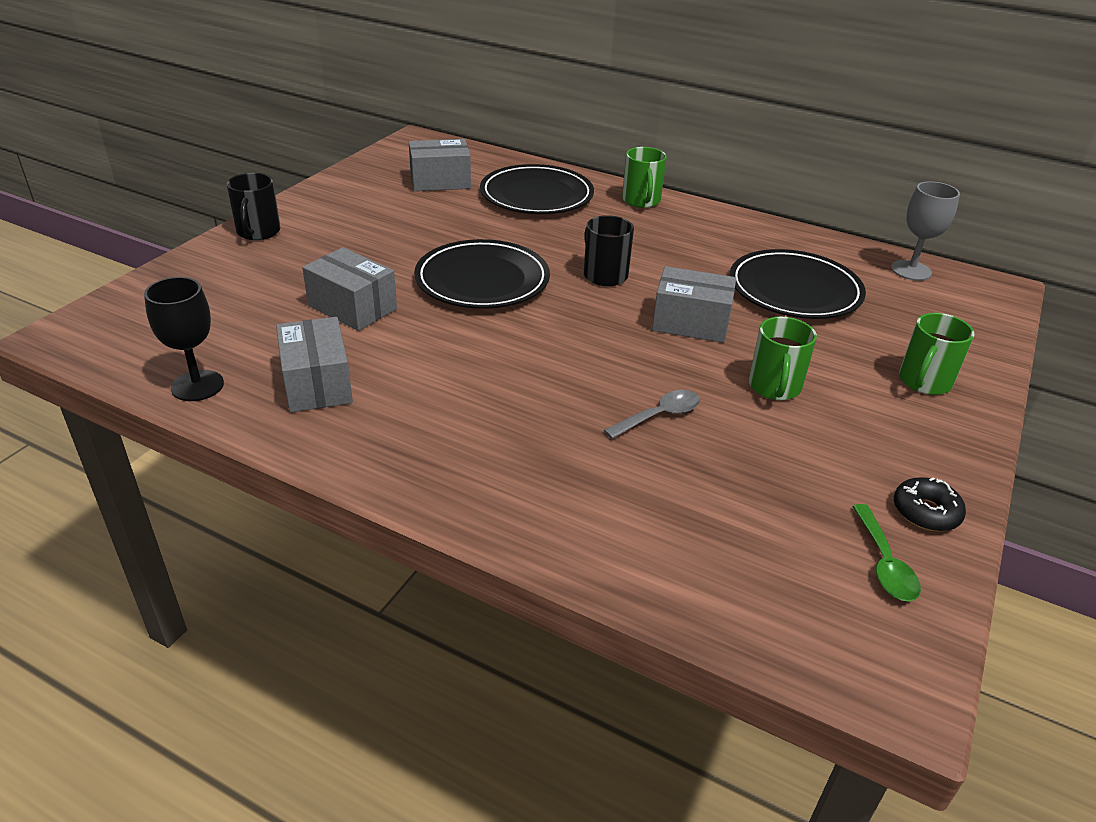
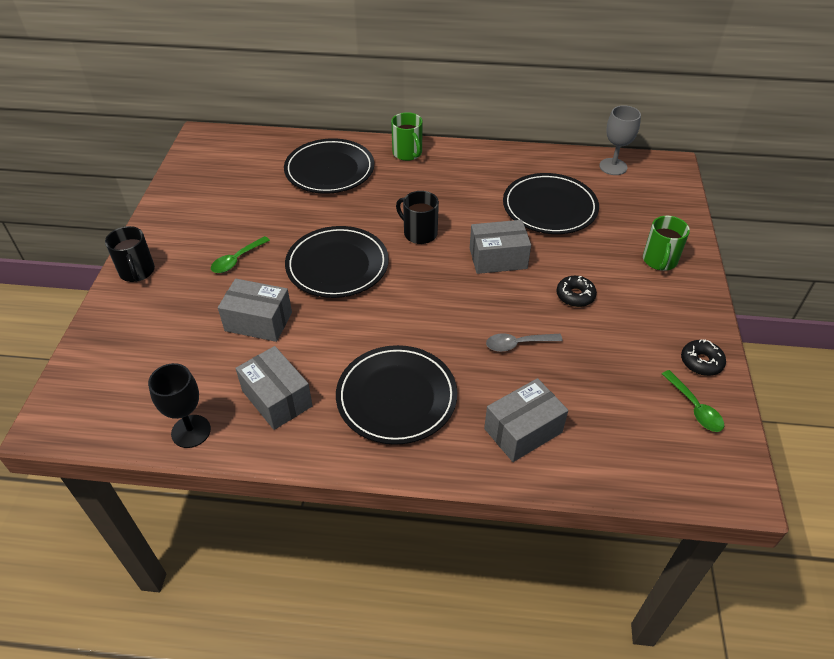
camera: 20 degrees left, 10 degrees up
grey box [409,139,471,191] -> grey box moved to [484,378,568,462]
grey spoon [604,390,700,439] -> grey spoon turned 135 degrees counterclockwise [486,333,563,352]
green mug [749,317,817,400] -> black donut [557,276,597,307]
none -> green spoon [211,236,270,273]
none -> black plate [336,345,457,445]

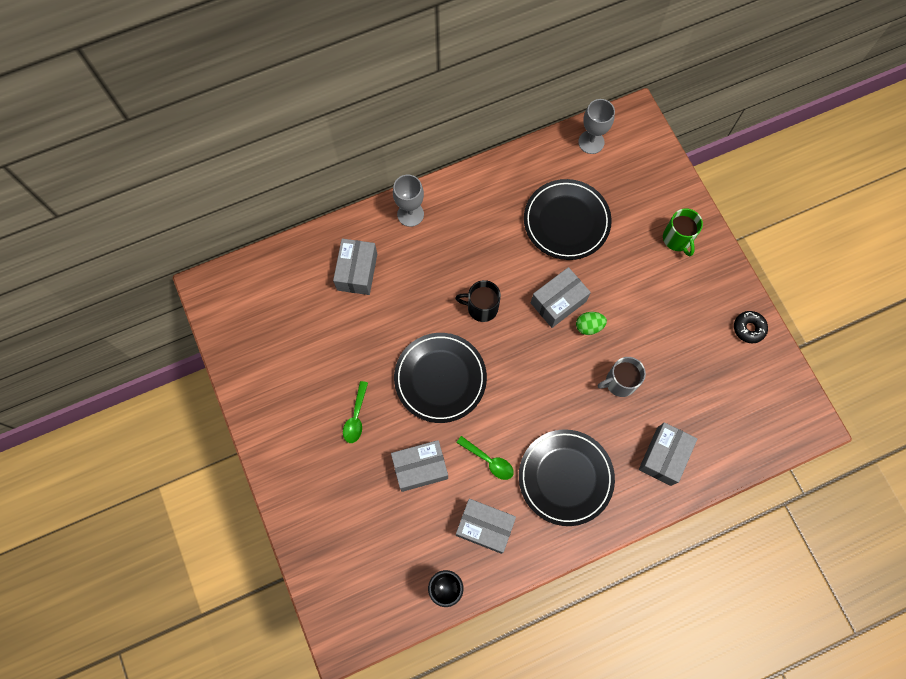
camera: 30 degrees left, 25 degrees up
black mug [105,226,155,282] -> none
black plate [284,138,374,194] -> grey box [333,239,377,295]
green mug [391,112,423,161] -> grey goblet [393,175,424,227]
grey spoon [486,333,563,352] -> grey mug [597,357,646,397]
black donut [557,276,597,307] -> none
green spoon [662,370,724,432] -> green spoon moved to [457,436,514,480]
none -> green egg [576,312,607,335]

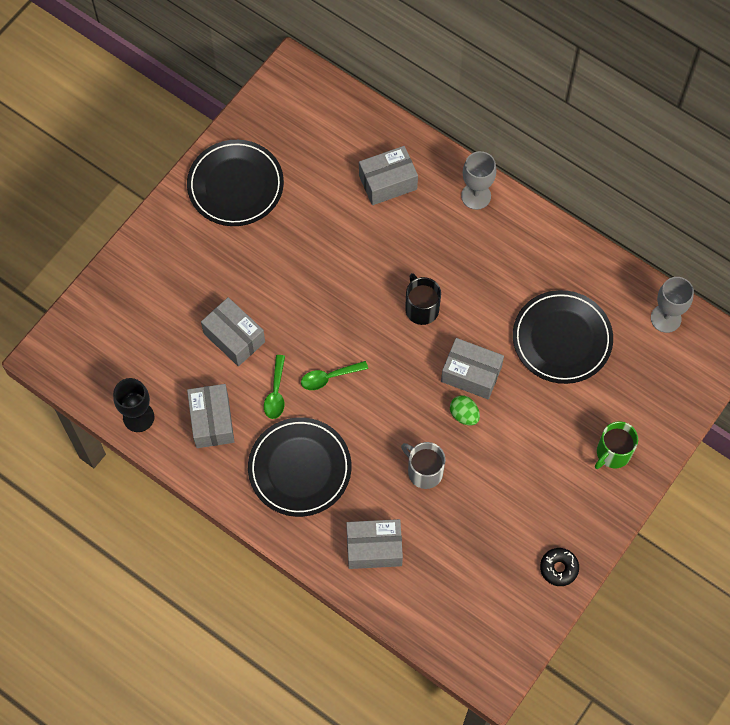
camera: 60 degrees right, 5 degrees down
green spoon [343,381,368,443] -> green spoon moved to [301,361,368,390]
black plate [394,333,487,423] -> black plate moved to [187,140,284,226]

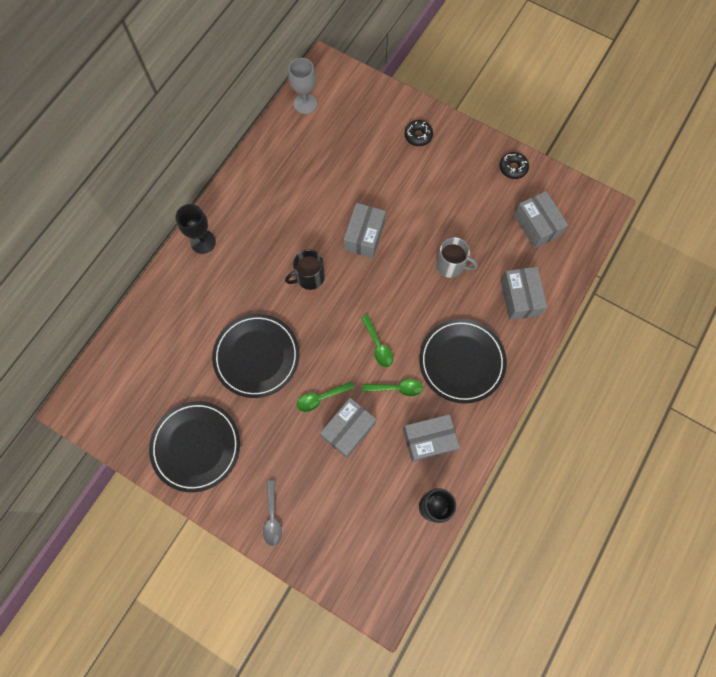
camera: 95 degrees left, 5 degrees up
grey box [359,146,418,205] -> grey box moved to [514,191,568,249]
grey mug [401,442,445,489] -> grey mug turned 105 degrees counterclockwise [436,237,478,278]
green egg [450,395,480,425] -> none
grey goblet [461,151,496,210] -> black goblet [176,204,216,254]
black plate [513,290,613,384] -> black plate moved to [212,314,299,398]
green mug [595,421,638,469] -> black donut [405,120,433,146]
none -> grey spoon [263,480,282,546]
none -> green spoon [296,381,354,412]

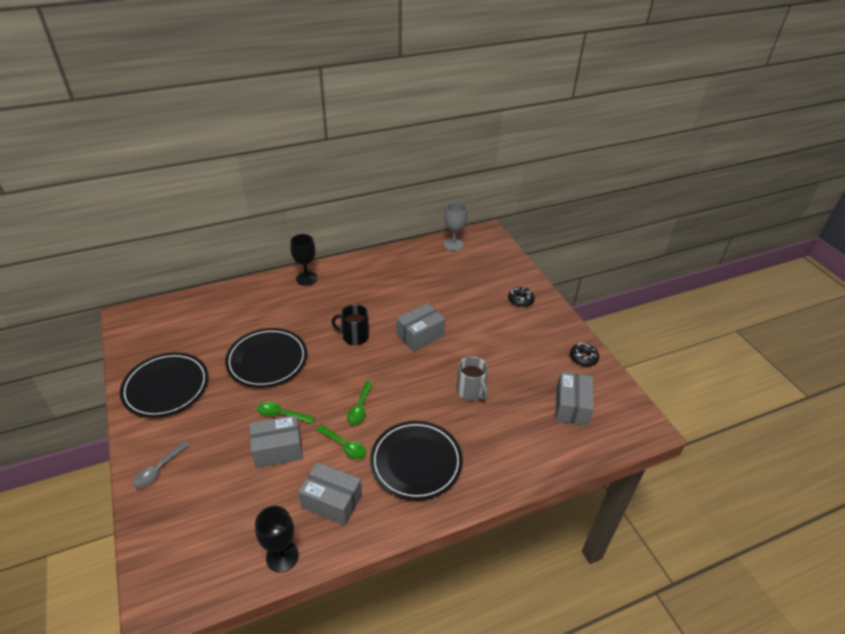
camera: 35 degrees right, 30 degrees down
grey box [501,267,547,320] -> none

